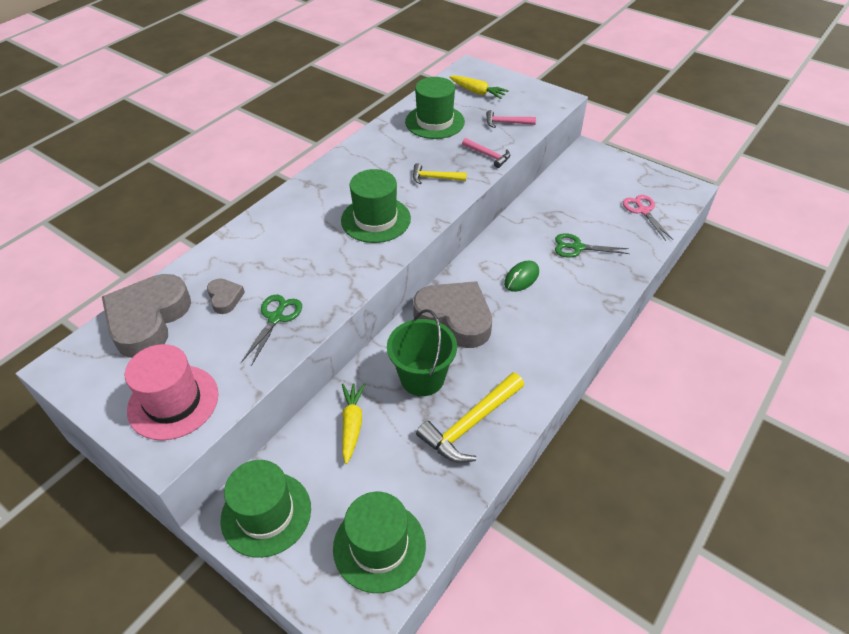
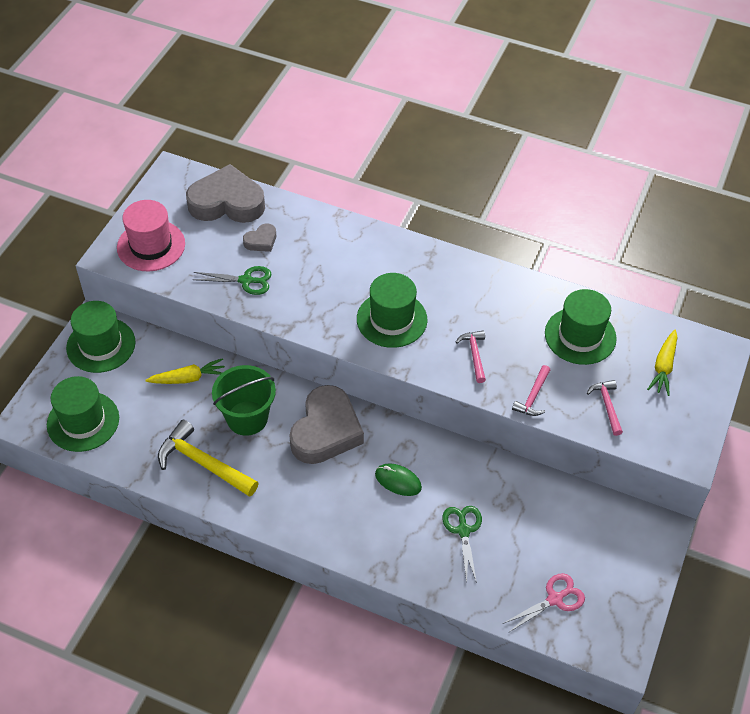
camera: 75 degrees right, 5 degrees up
yellow hammer [413,163,467,184] -> pink hammer [456,330,486,383]

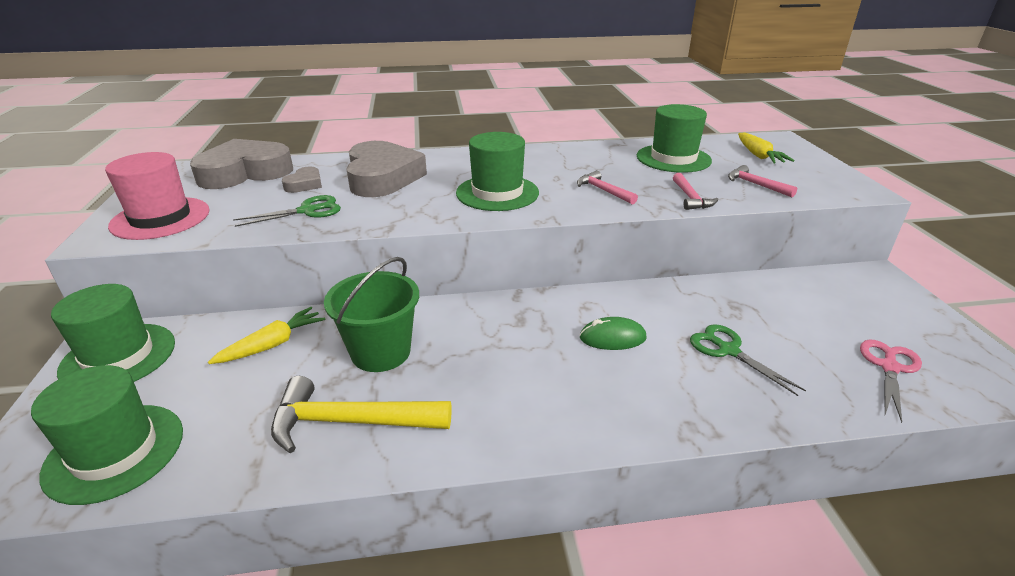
camera: 30 degrees left, 20 degrees down
grey heart [289,385,364,464] -> grey heart moved to [346,141,427,197]

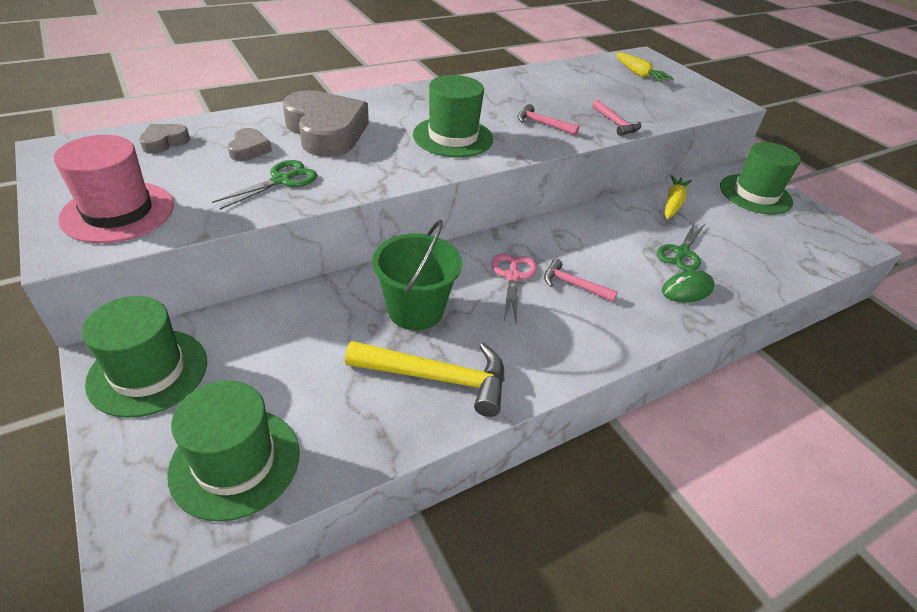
camera: 25 degrees left, 10 degrees up
grey heart [190,139,293,189] -> grey heart [139,124,190,154], size x0.45
yellow carrot [208,307,325,364] -> yellow carrot moved to [665,175,692,219]
yellow hammer [271,376,452,453] -> yellow hammer turned 150 degrees counterclockwise [345,341,505,417]
green mouse [580,317,646,350] -> green mouse moved to [662,270,714,303]
green hat [637,104,712,173] -> green hat moved to [720,142,801,214]
green scissors [690,324,806,396] -> green scissors turned 90 degrees counterclockwise [657,222,706,271]
pink hammer [728,165,797,197] -> pink hammer moved to [544,259,618,302]
pink scissors [860,339,922,423] -> pink scissors moved to [491,254,537,324]

